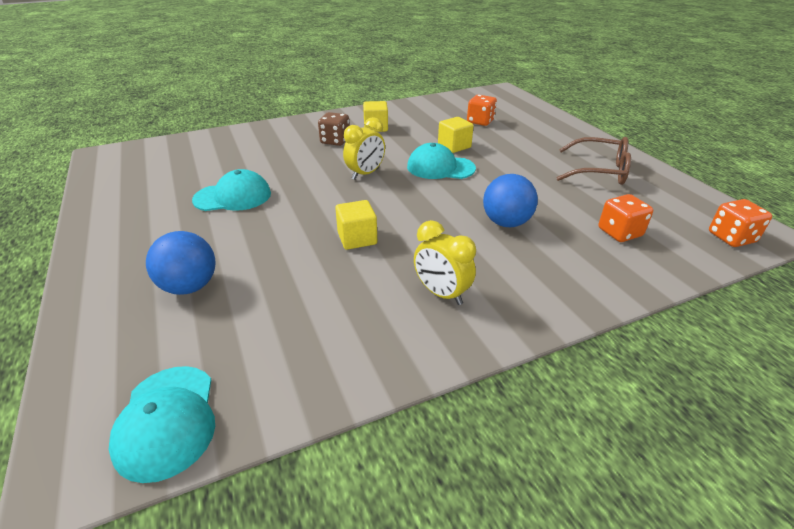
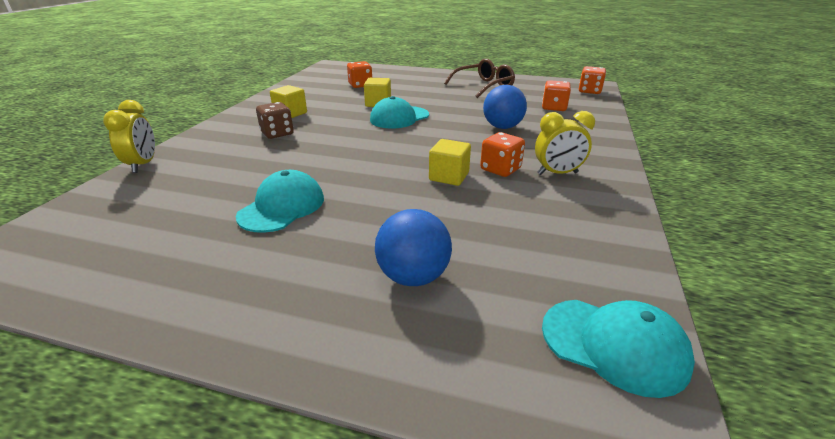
camera: 50 degrees left, 5 degrees down
yellow clock [343,117,385,180] -> yellow clock moved to [103,100,155,173]
none -> orange dice [480,132,525,177]

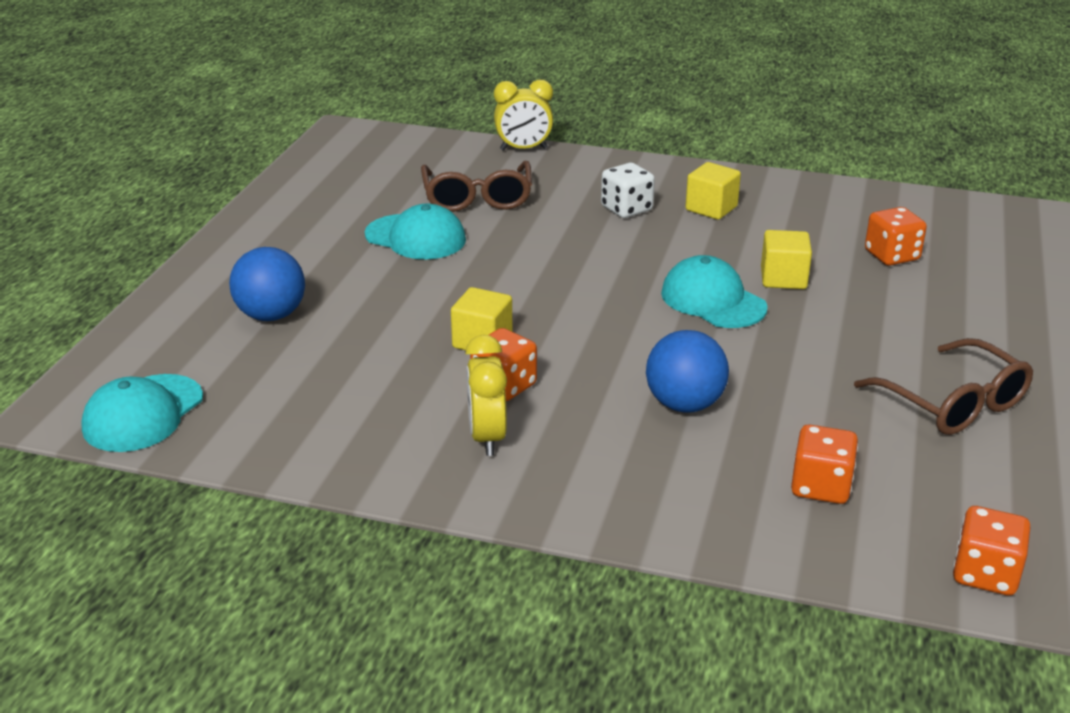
camera: 90 degrees right, 0 degrees up
brown dice [256,102,294,139] -> white dice [601,163,655,218]
none -> brown glasses [421,161,532,212]

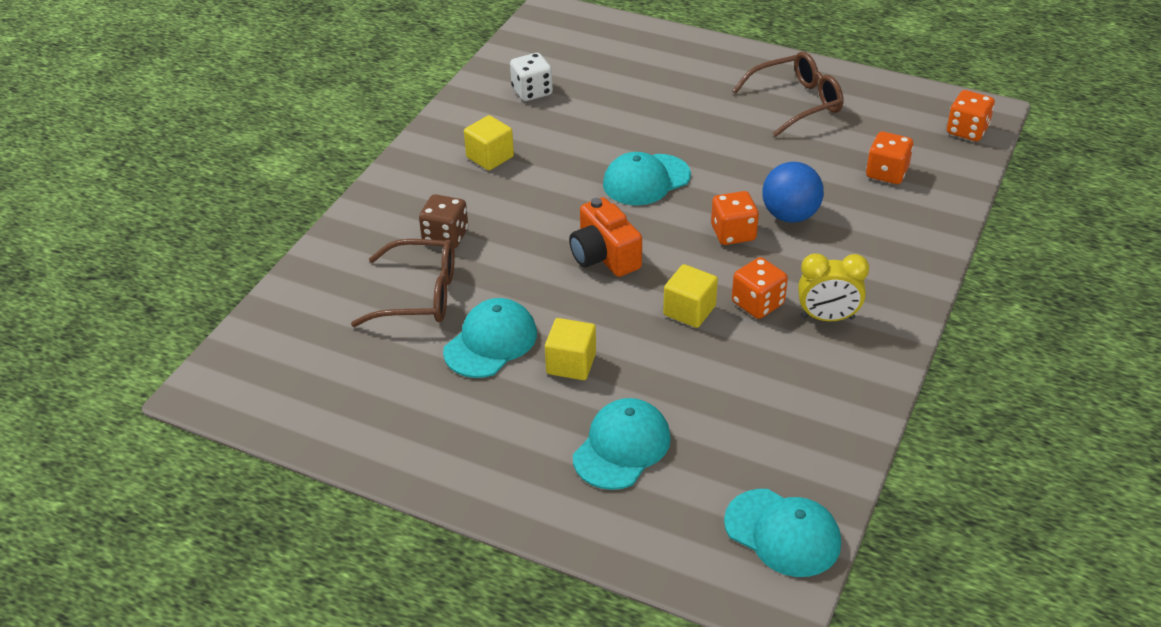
camera: 80 degrees left, 10 degrees up
blue ball [229,247,305,321] -> turquoise cap [573,398,671,490]
yellow clock [494,80,553,151] -> none
white dice [601,163,655,218] -> white dice moved to [510,53,553,101]
yellow cube [761,230,812,289] -> yellow cube moved to [545,318,596,380]
orange dice [865,207,927,266] -> orange dice moved to [711,191,759,245]
none -> brown dice [419,194,468,248]
none -> orange camera [569,197,642,277]

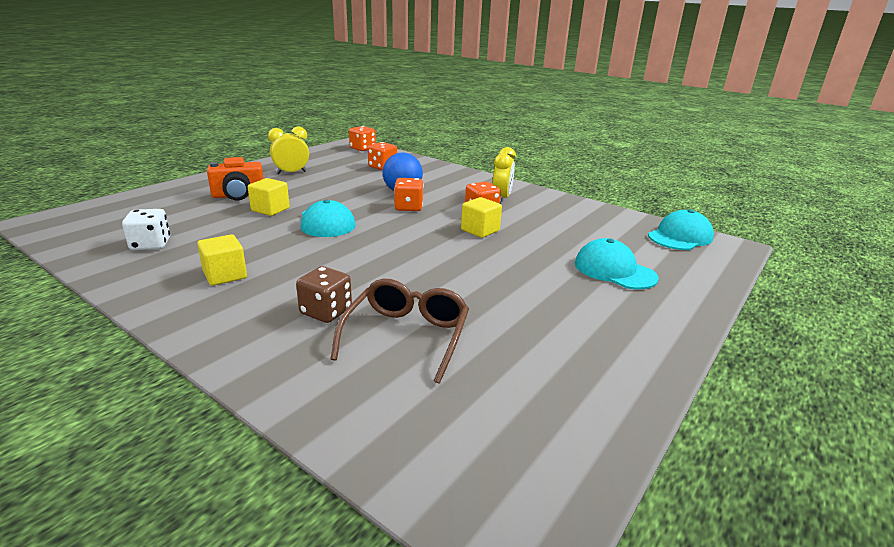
camera: 80 degrees left, 15 degrees down
turquoise cap [443,298,537,378] -> none
yellow cube [545,318,596,380] -> yellow cube moved to [248,178,290,216]
orange camera [569,197,642,277] -> orange camera moved to [207,157,263,200]
brown glasses [732,52,844,137] -> yellow clock [268,127,309,174]

